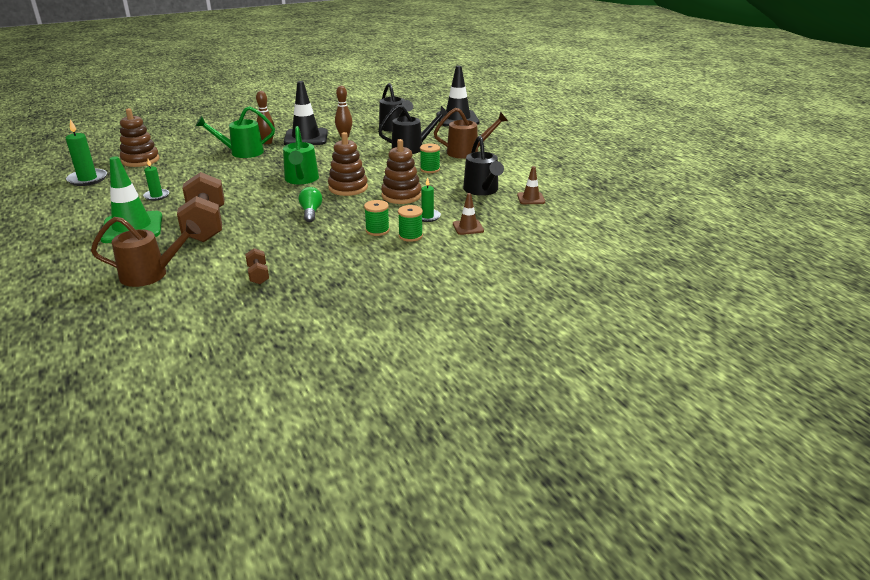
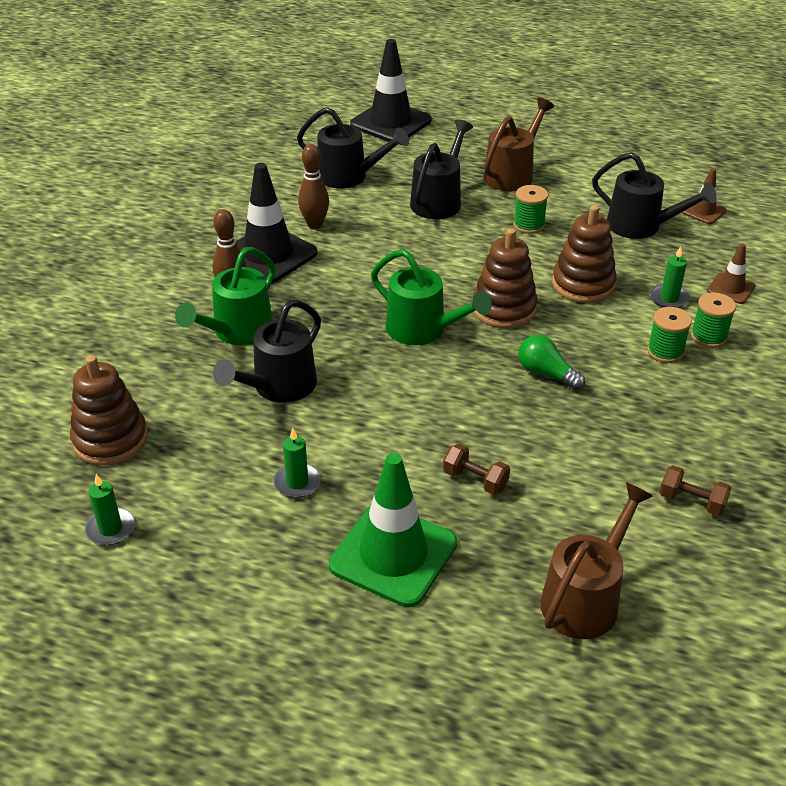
camera: 45 degrees left, 10 degrees up
green candle [66,119,107,186] -> green candle [85,474,135,545], size x0.62
brown dumbbell [177,172,225,242] -> brown dumbbell [443,444,510,495], size x0.44
none -> black watering can [213,300,321,403]

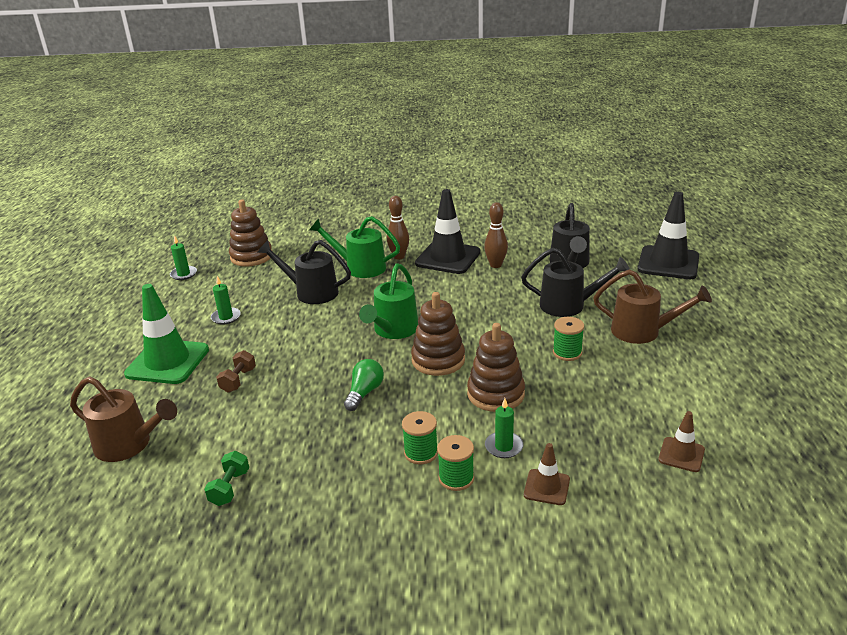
camera: 75 degrees right, 10 degrees down
black watering can [592,152,717,239] -> none
brown dumbbell [659,465,731,516] -> green dumbbell [204,451,249,506]

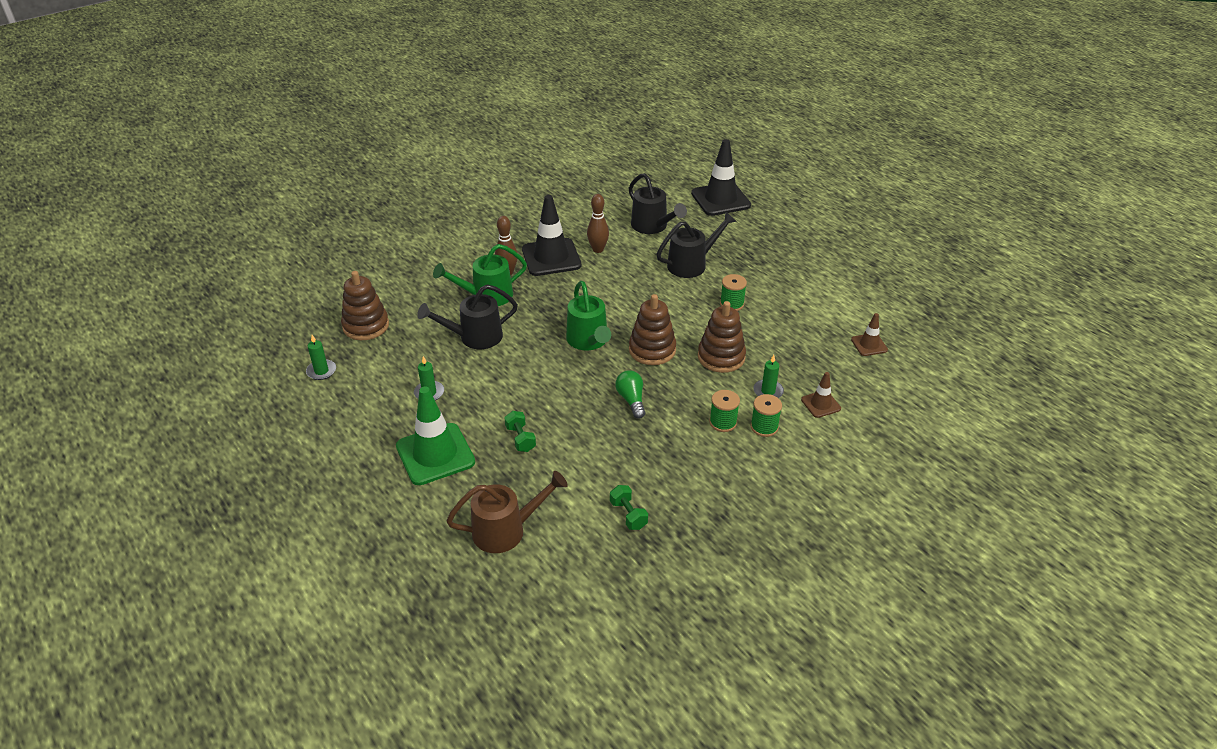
camera: 40 degrees left, 10 degrees up
brown dumbbell [216,350,256,393] -> green dumbbell [504,411,536,452]
brown watering can [593,270,712,344] -> none

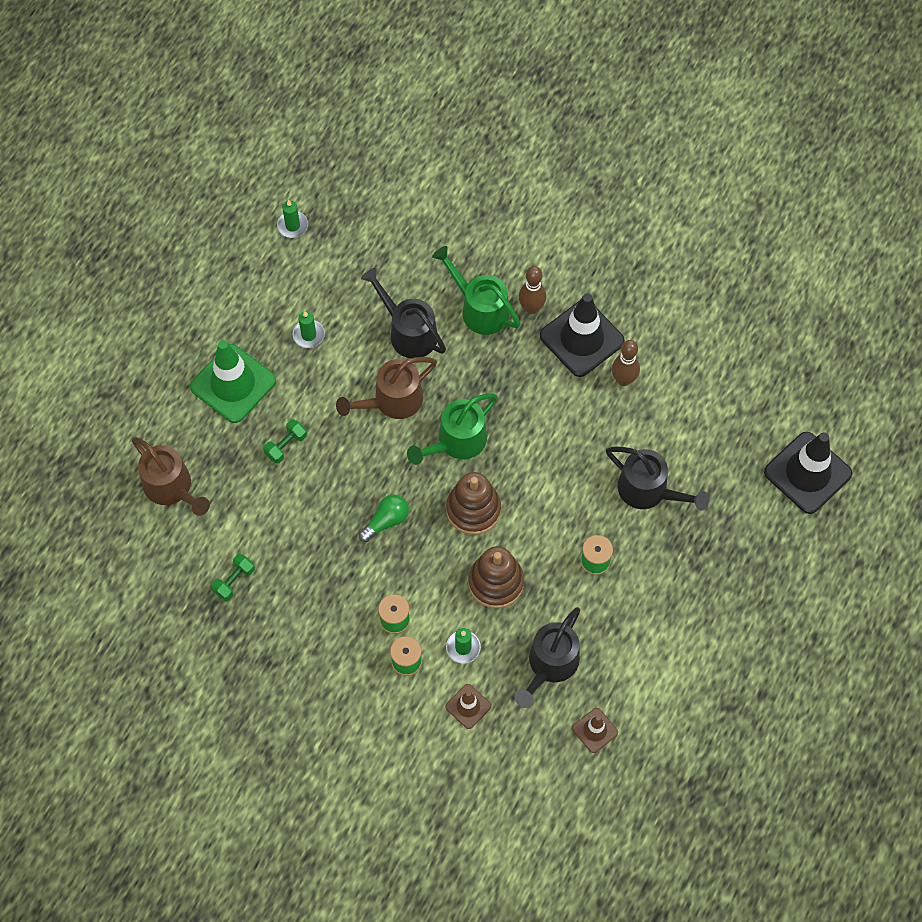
camera: 65 degrees right, 25 degrees up
brown stacking toy [341,271,389,340] -> none
black watering can [629,173,687,234] -> black watering can moved to [514,607,580,708]
none -> brown watering can [336,357,437,419]

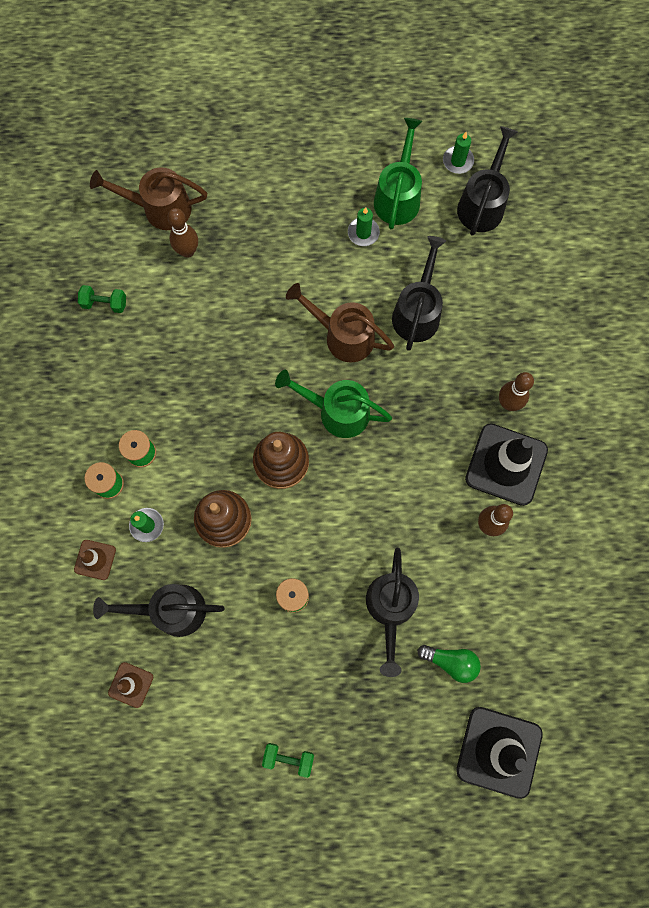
camera: 60 degrees right, 10 degrees up
brown watering can [131,437,210,516] -> brown watering can turned 75 degrees clockwise [90,167,207,230]
green traffic cone [190,340,276,423] -> none
green dumbbell [263,419,307,464] -> green dumbbell moved to [262,743,314,778]
green light bulb [359,494,409,542] -> green light bulb moved to [417,645,481,683]
green watering can [432,246,521,335] -> green watering can moved to [374,118,422,230]
none -> brown bowling pin [168,208,198,258]
none -> black watering can [457,126,518,236]

